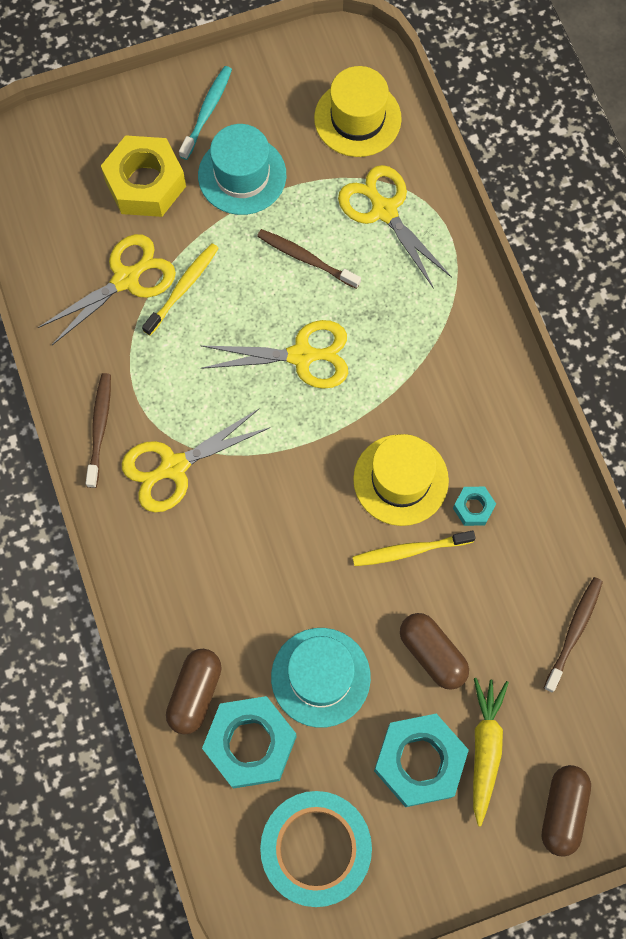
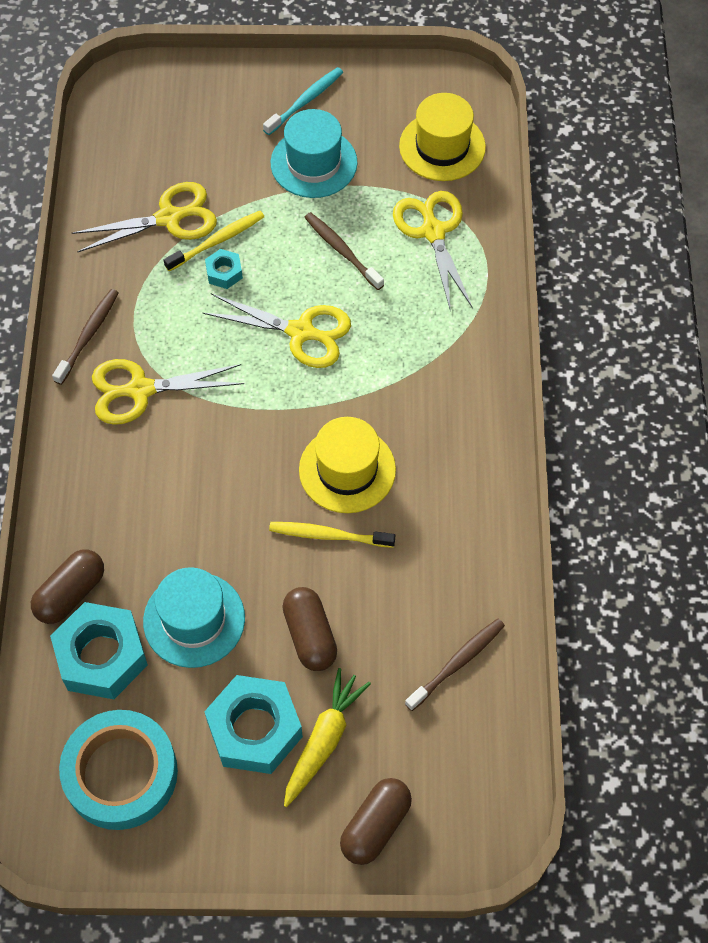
camera: 20 degrees right, 10 degrees down
yellow nut [101,135,186,217] -> none
turquoise nut [453,487,496,526] -> turquoise nut moved to [205,249,243,289]

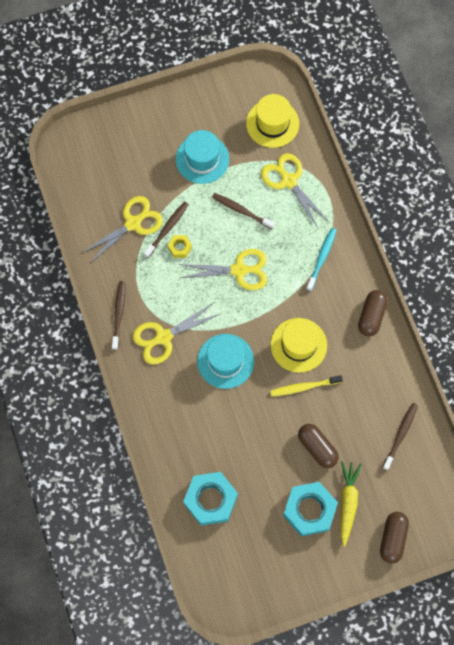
camera: 20 degrees left, 10 degrees up
brown capsule [31,549,104,624] -> brown capsule moved to [358,290,388,336]
turquoise tape [59,710,178,830] -> none
turquoise hat [143,567,245,668] -> turquoise hat moved to [197,334,254,389]
yellow toothbrush [164,211,264,271] -> brown toothbrush [144,202,189,258]
turquoise nut [205,249,243,289] -> yellow nut [168,235,192,258]
turquoise toothbrush [263,67,343,135] -> turquoise toothbrush moved to [306,228,336,291]

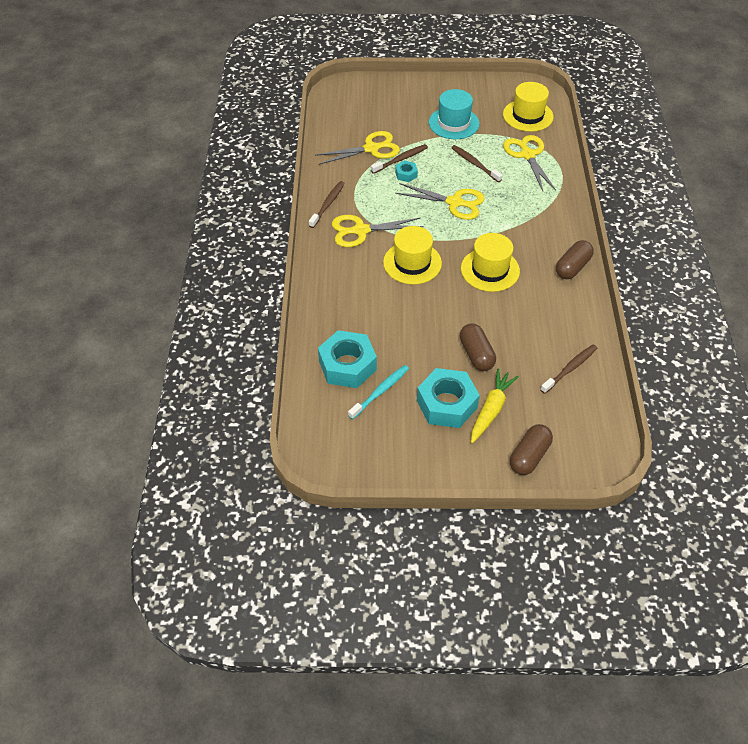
camera: 20 degrees right, 20 degrees down
yellow nut [168,235,192,258] -> turquoise nut [395,160,418,182]
turquoise hat [197,334,254,389] -> yellow hat [383,226,442,284]
yellow toothbrush [270,375,343,396] -> none
turquoise toothbrush [306,228,336,291] -> turquoise toothbrush moved to [348,365,409,420]

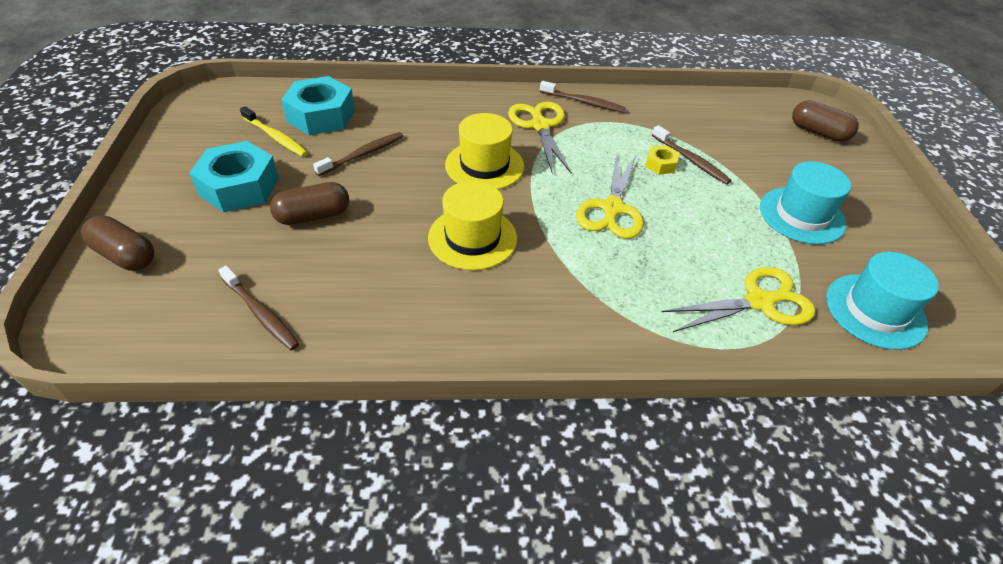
camera: 85 degrees right, 5 degrees down
yellow scissors [315,131,400,165] -> none
turquoise toothbrush [348,365,409,420] -> yellow toothbrush [240,106,308,157]
turquoise nut [395,160,418,182] -> yellow nut [645,145,679,175]
brown toothbrush [451,145,503,182] -> brown toothbrush moved to [313,132,404,176]
yellow carrot [471,368,519,443] -> none
yellow hat [503,82,554,132] -> turquoise hat [826,252,939,350]
brown capsule [556,240,594,279] -> brown capsule moved to [792,100,859,142]

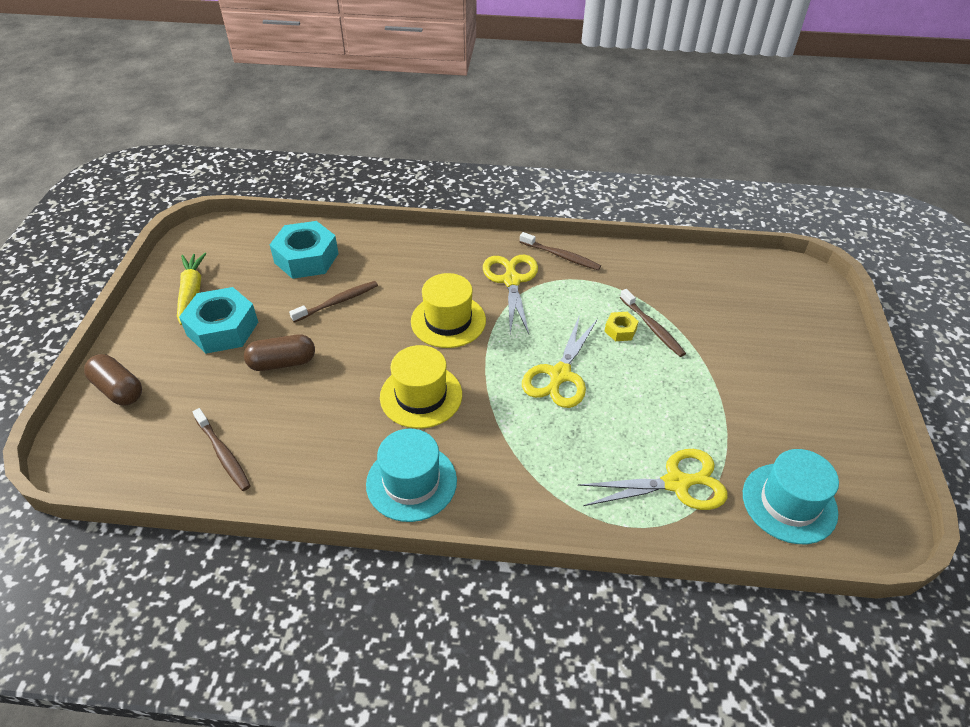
camera: 10 degrees right, 0 degrees up
yellow toothbrush [240,106,308,157] -> none
turquoise hat [760,161,851,244] -> turquoise hat moved to [366,429,457,522]
brown capsule [792,100,859,142] -> none
none -> yellow carrot [177,253,207,325]

